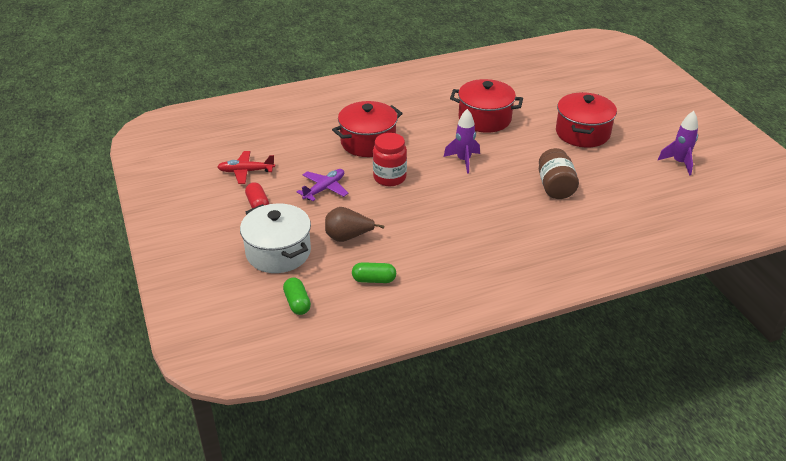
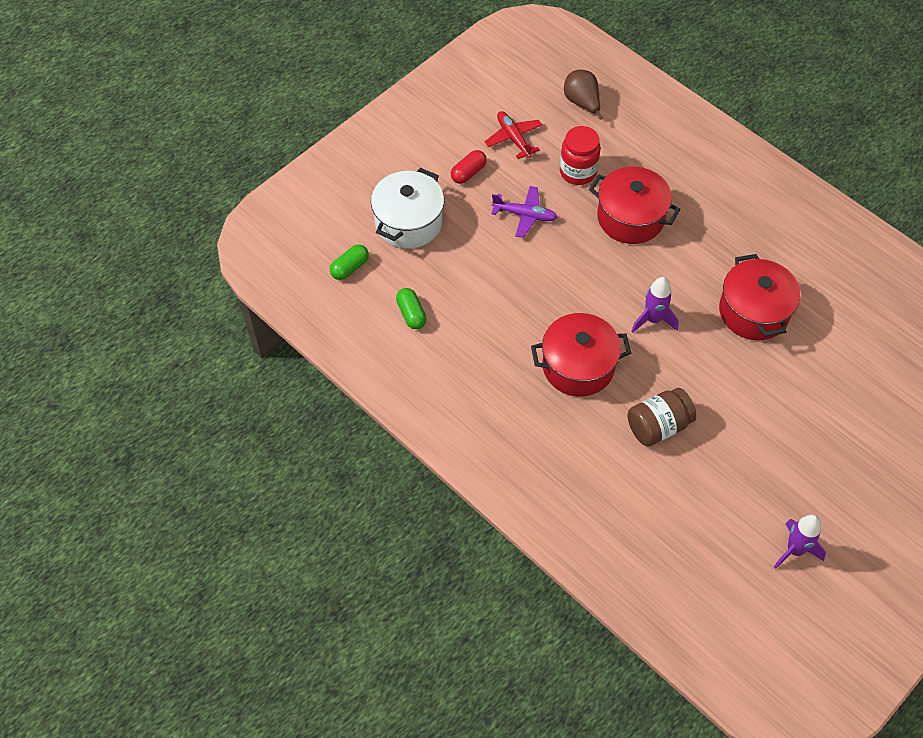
camera: 65 degrees right, 20 degrees up
brown pear [325,207,384,242] -> brown pear moved to [564,70,603,120]
red jar [373,133,407,186] -> red jar moved to [560,126,601,185]
red pot [556,92,617,147] -> red pot moved to [531,313,631,397]

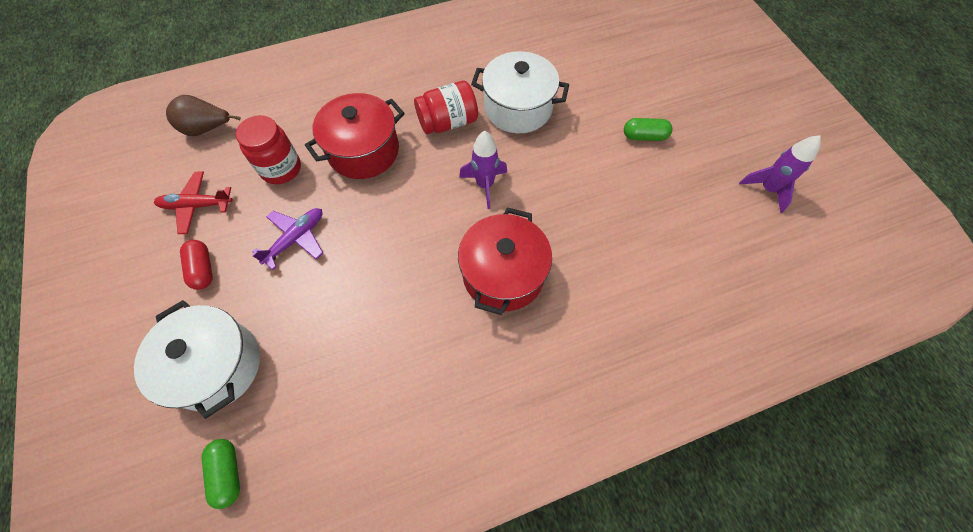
camera: 65 degrees left, 5 degrees up
green capsule [396,288,427,329] -> green capsule moved to [624,118,672,141]
brown jar [628,388,697,447] -> none
red pot [719,254,800,340] -> white pot [471,51,569,133]
none -> red jar [414,81,478,134]

